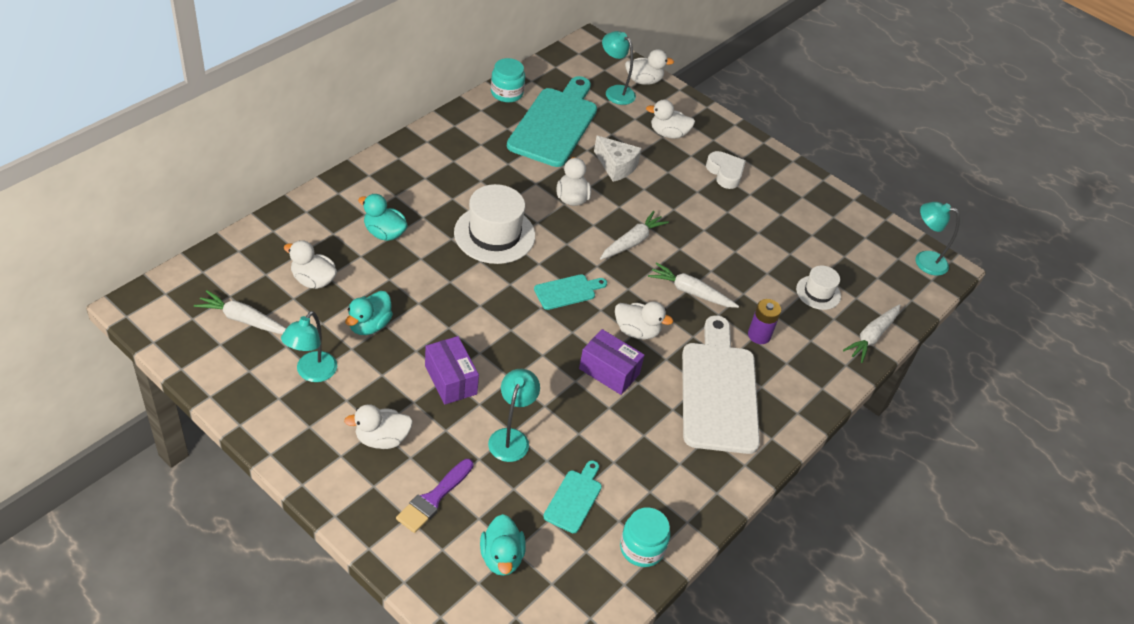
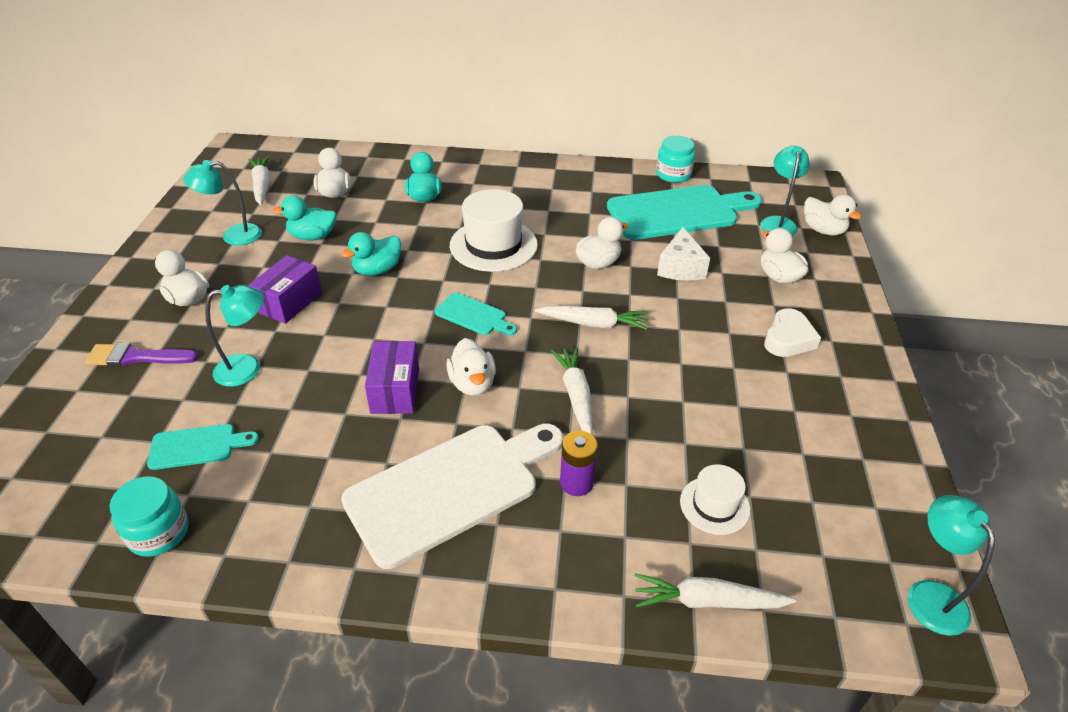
camera: 60 degrees right, 5 degrees down
turquoise duck [480,514,526,576] -> turquoise duck moved to [341,232,401,276]

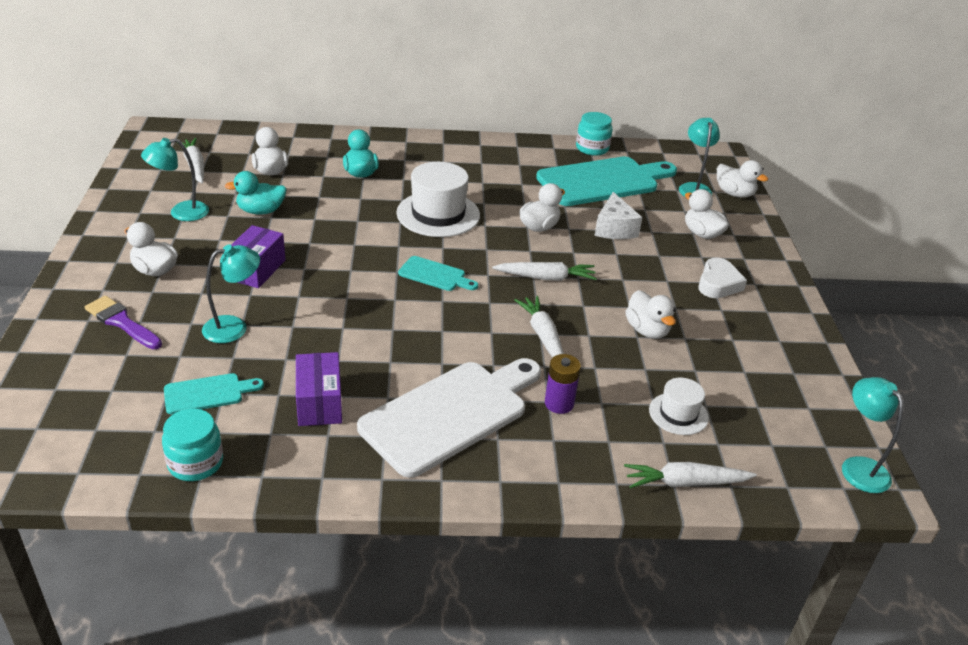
camera: 10 degrees left, 5 degrees down
purple brush [85,343,198,367] -> purple brush turned 45 degrees clockwise [85,296,162,349]
turquoise duck [341,232,401,276] -> none
purple box [365,341,419,414] -> purple box moved to [296,352,342,426]
white duck [446,338,496,396] -> white duck moved to [625,290,676,339]

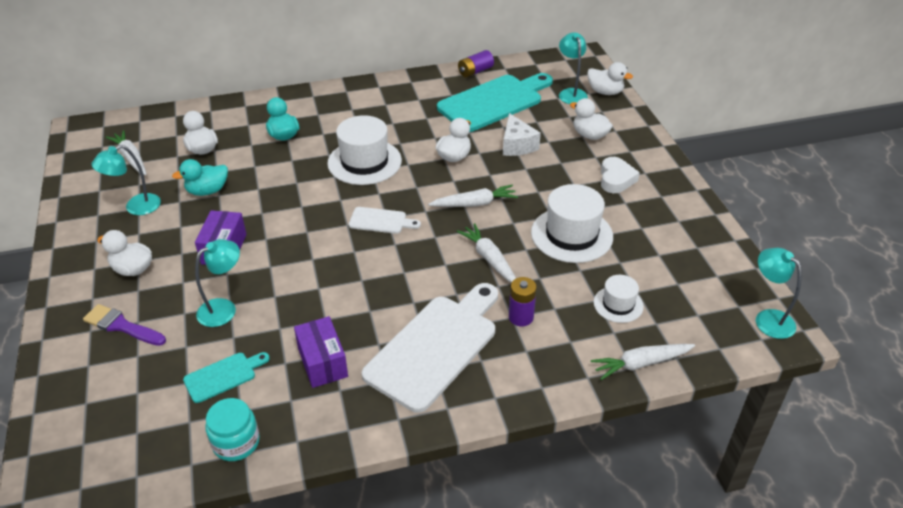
camera: 10 degrees left, 5 degrees up
turquoise cutting board [398,256,478,291] -> white cutting board [349,207,421,234]
turquoise jar [576,112,612,156] -> purple battery [458,50,494,78]
white duck [625,290,676,339] -> white hat [531,184,613,263]

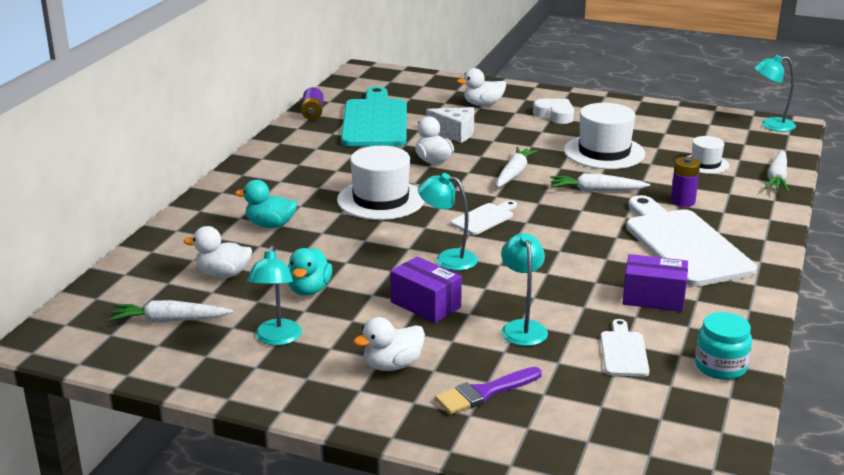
camera: 55 degrees left, 15 degrees down
turquoise cutting board [183,352,270,403] -> white cutting board [600,319,650,377]
turquoise lamp [559,32,588,104] -> turquoise lamp moved to [418,173,478,271]
white duck [587,62,633,95] -> none

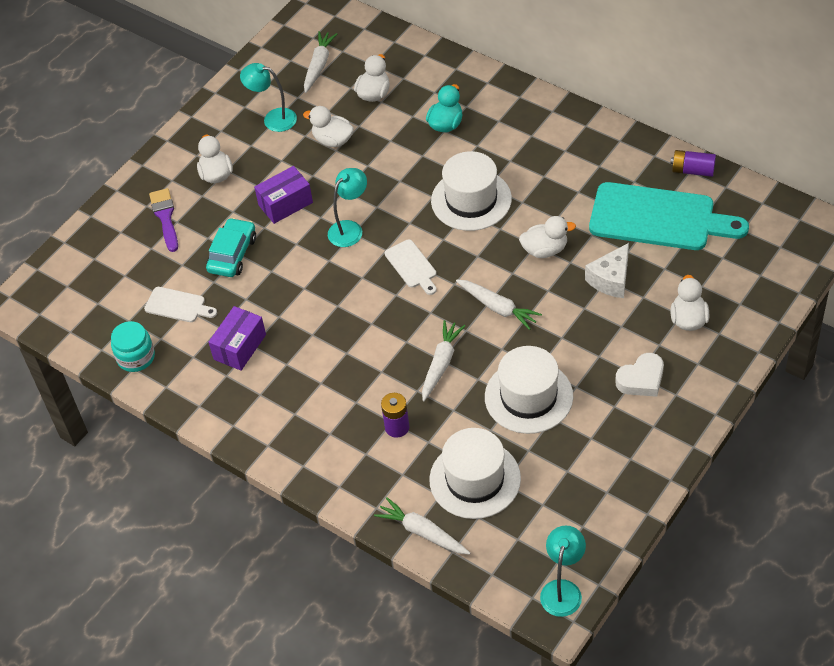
camera: 110 degrees right, 25 degrees up
turquoise duck [288,248,332,295] -> white duck [303,106,354,147]
turquoise lamp [501,233,548,346] -> turquoise car [206,218,256,277]
white cutting board [626,195,757,287] -> none
white hat [686,136,729,174] -> white hat [429,428,521,519], size x1.80

